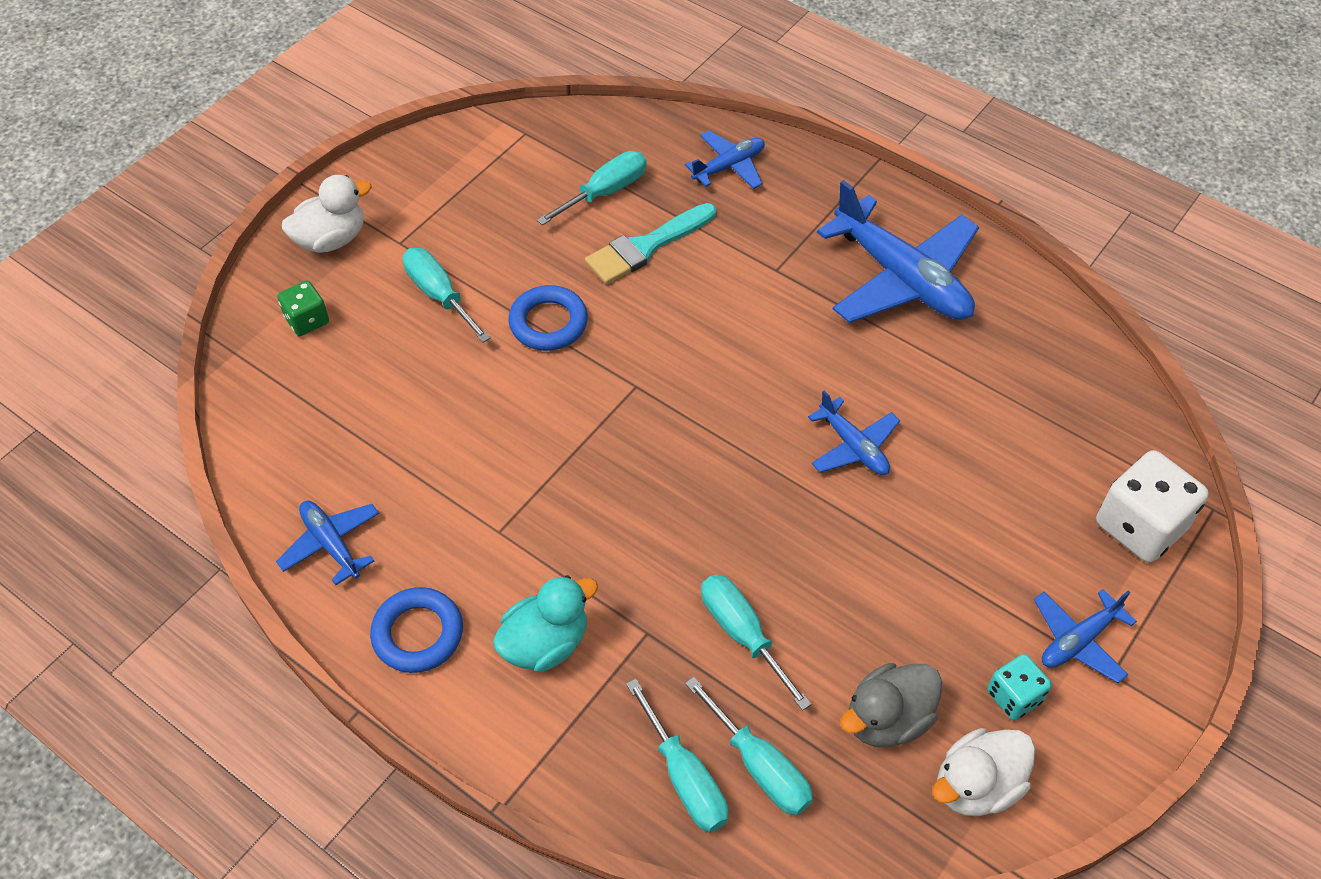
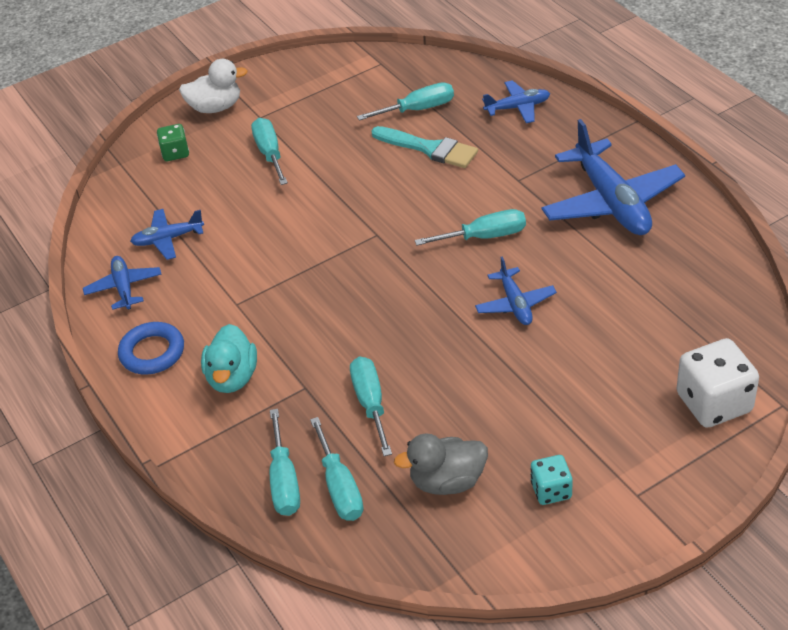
camera: 25 degrees right, 10 degrees down
turquoise duck [493,575,598,672] -> turquoise duck turned 105 degrees clockwise [201,324,257,393]
blue ring [508,285,588,351] -> none
turquoise brush [585,203,716,284] -> turquoise brush turned 135 degrees counterclockwise [371,126,478,168]
white duck [932,728,1035,816] -> none
blue plane [1034,589,1137,683] -> blue plane moved to [130,209,204,260]
none -> turquoise screwdriver [415,209,526,246]

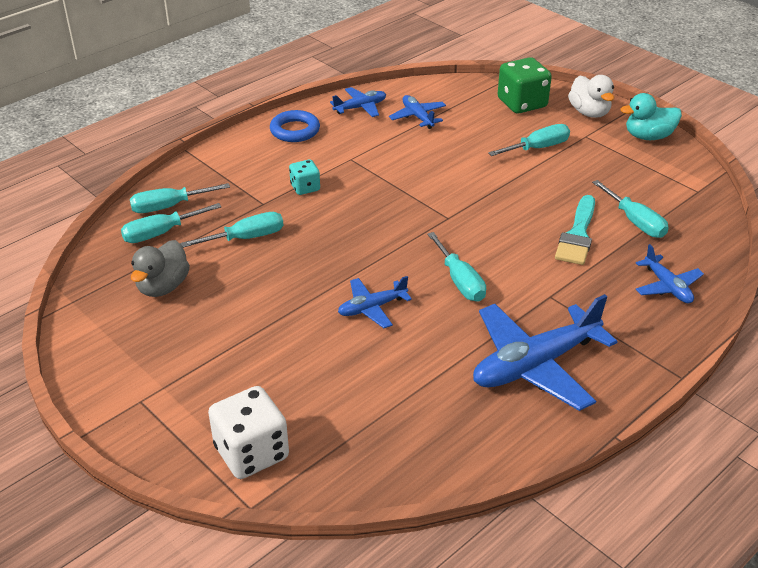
camera: 75 degrees right, 5 degrees down
green dice [157,124,189,161] -> green dice [498,57,552,114], size x1.79
turquoise duck [201,324,257,393] -> turquoise duck moved to [621,93,682,140]
grey duck [394,433,488,495] -> grey duck turned 135 degrees counterclockwise [131,240,190,297]
turquoise dice [530,455,573,505] -> turquoise dice moved to [289,159,320,195]

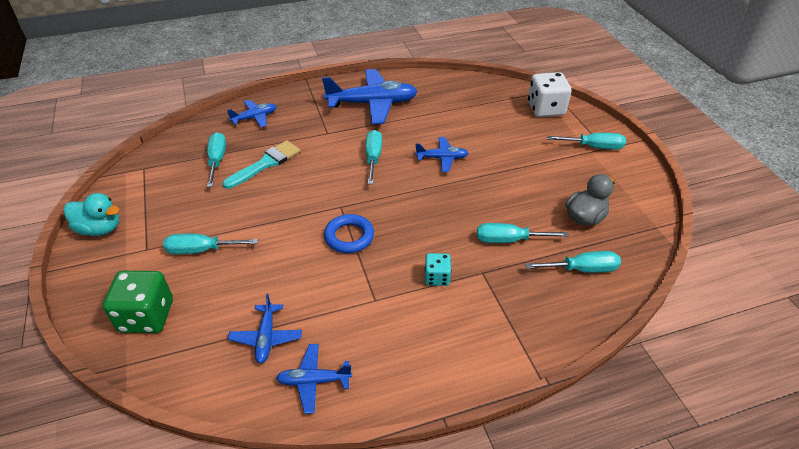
camera: 155 degrees left, 5 degrees up
turquoise screwdriver [130,183,230,213] -> turquoise screwdriver moved to [547,133,626,150]
blue ring [270,110,320,142] -> blue ring moved to [324,214,374,253]
white duck [568,75,614,118] -> none
blue plane [635,244,704,303] -> blue plane turned 60 degrees clockwise [227,100,277,127]

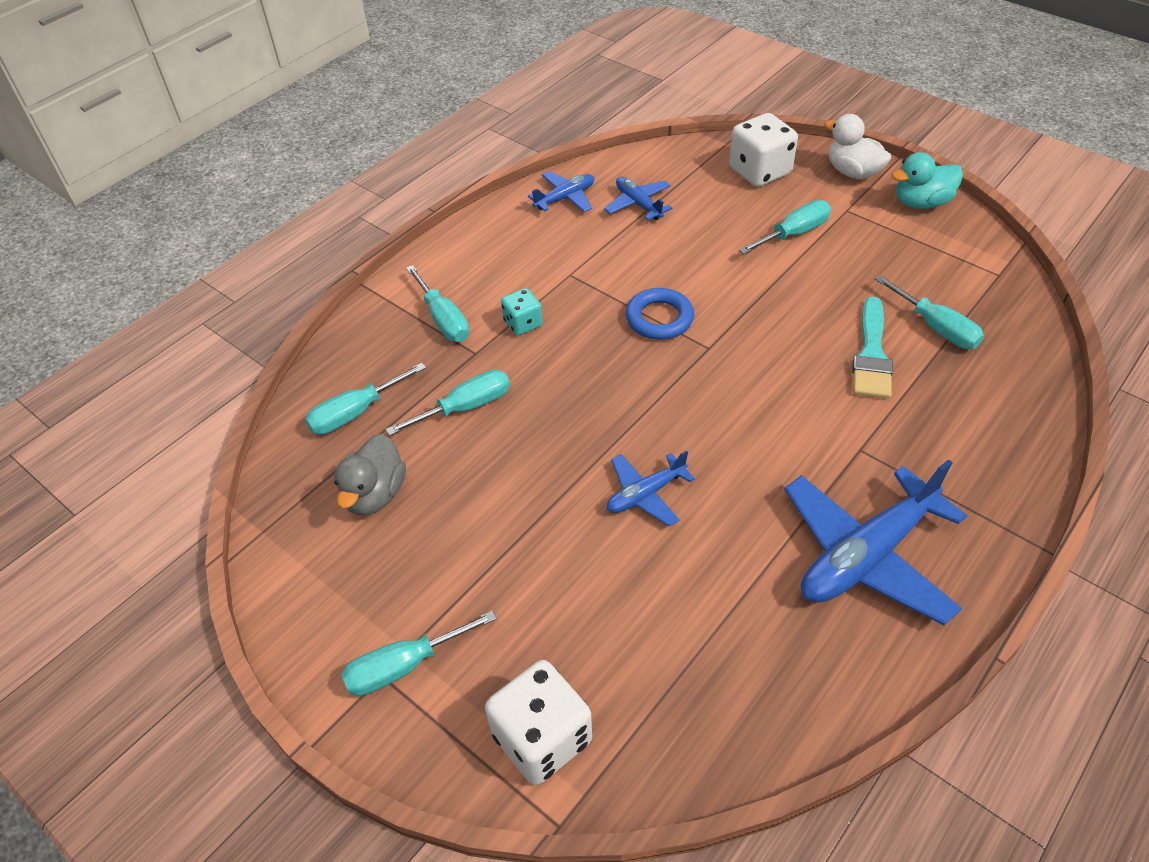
camera: 150 degrees right, 5 degrees up
green dice [103,271,173,333] -> white dice [729,113,798,187]
blue plane [227,100,277,127] -> none
turquoise screwdriver [366,130,382,184] -> turquoise screwdriver moved to [406,265,469,342]
none -> white duck [824,114,891,179]

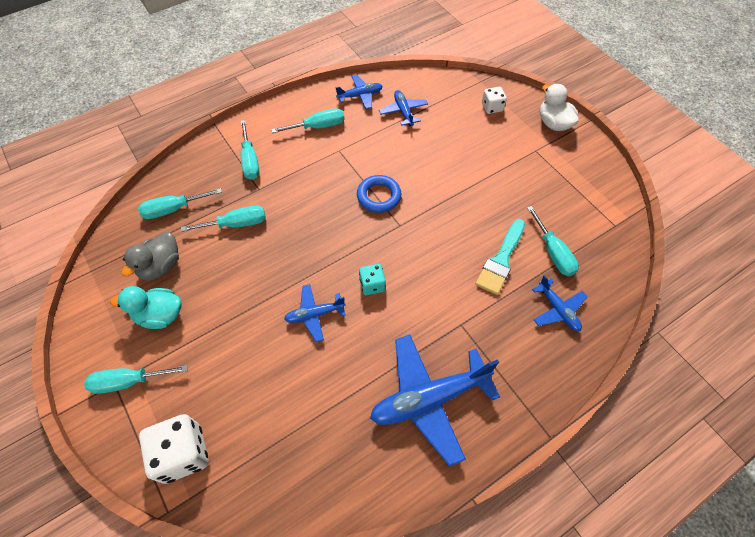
camera: 15 degrees right, 10 degrees up
turquoise dice [501,288,542,335] -> turquoise dice moved to [359,264,386,295]
white dice [729,113,798,187] -> white dice [482,87,507,114], size x0.56
turquoise screwdriver [739,200,831,254] -> turquoise screwdriver moved to [271,108,345,133]
turquoise duck [892,152,963,209] -> turquoise duck moved to [110,286,181,329]
none -> blue plane [532,275,588,331]

